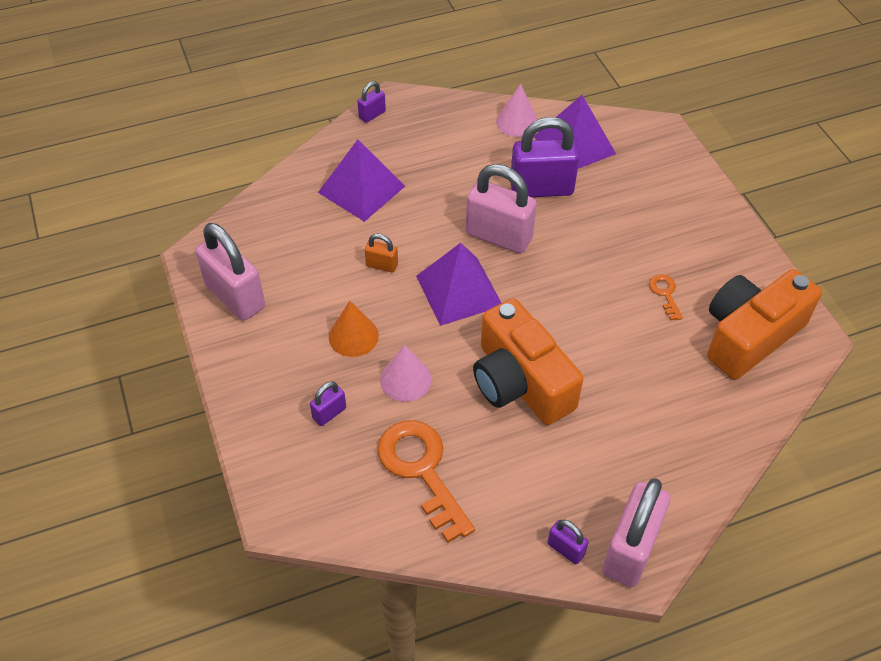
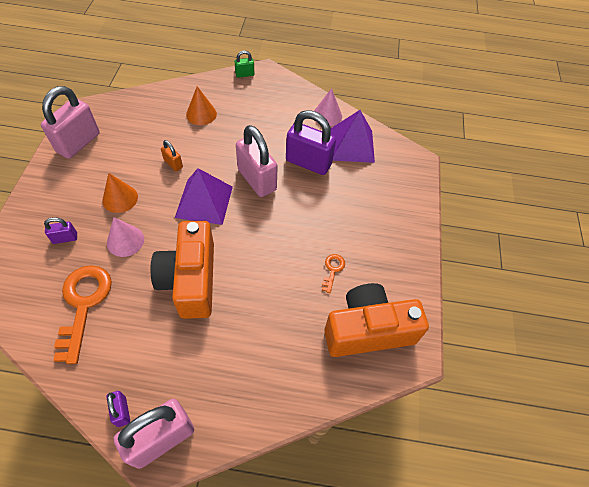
camera: 25 degrees right, 5 degrees up
pink padlock [195,223,265,321] -> pink padlock turned 45 degrees clockwise [41,86,100,159]
purple pyramid [318,139,405,222] -> orange cone [186,86,217,125]
purple padlock [357,81,386,123] -> green padlock [235,51,254,78]

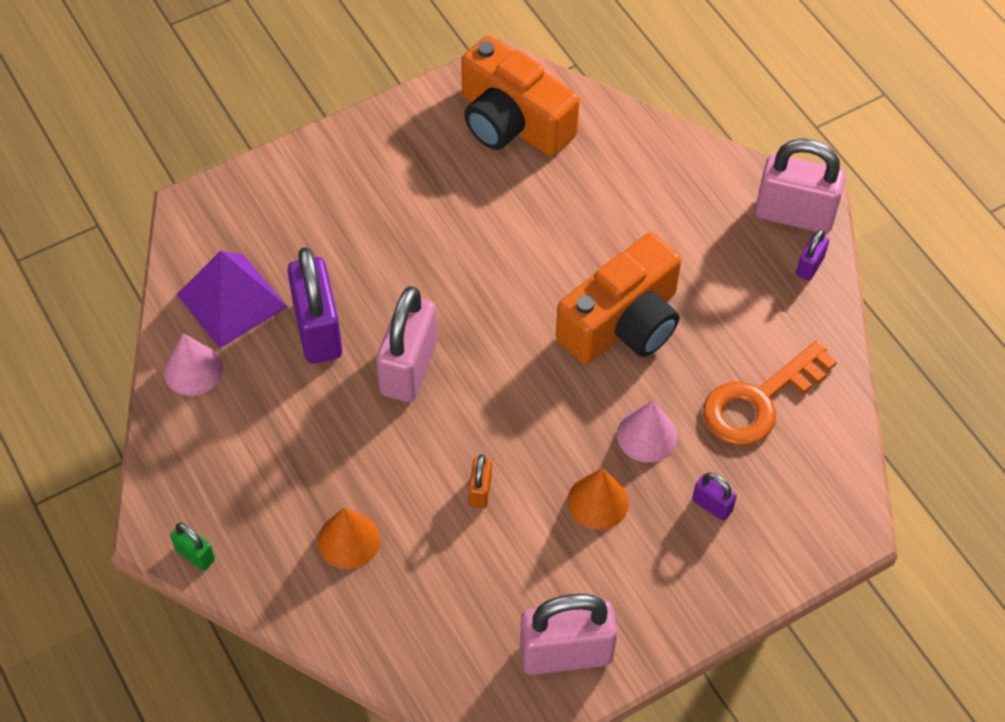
camera: 125 degrees left, 0 degrees up
purple pyramid [175,168,233,225] -> none
orange key [322,254,345,293] -> none

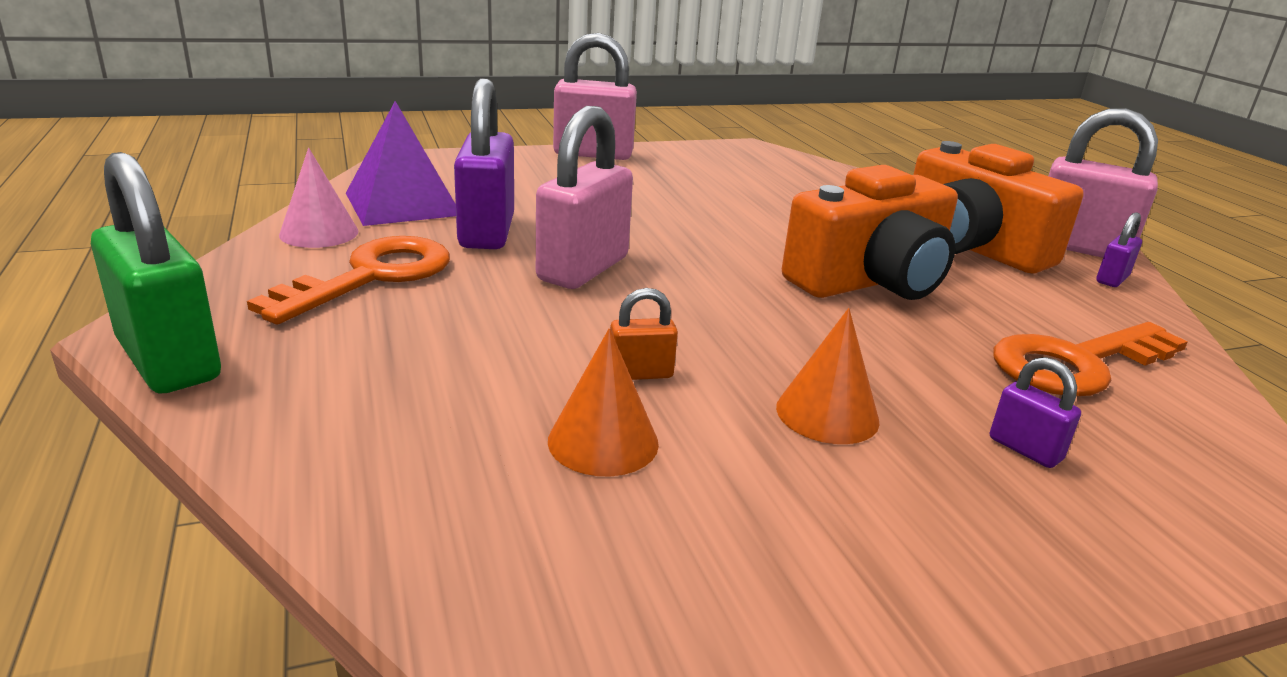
camera: 10 degrees right, 30 degrees down
green padlock [170,523,215,571] -> green padlock [91,152,221,394], size x2.14
orange cone [318,508,380,569] -> orange cone moved to [548,328,659,476]
orange camera [461,36,580,156] -> orange camera moved to [913,141,1083,274]
orange padlock [469,454,492,508] -> orange padlock turned 60 degrees clockwise [610,288,678,380]
pink padlock [520,594,617,675] -> pink padlock moved to [553,33,637,160]
pink cone [617,401,677,463] -> none
none -> orange key [247,236,450,324]

